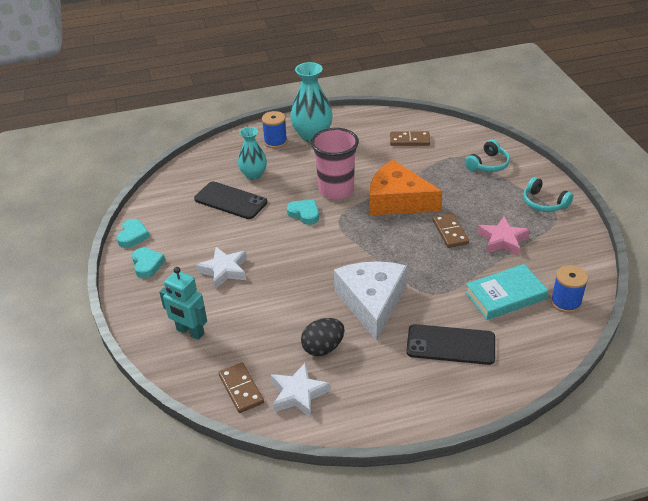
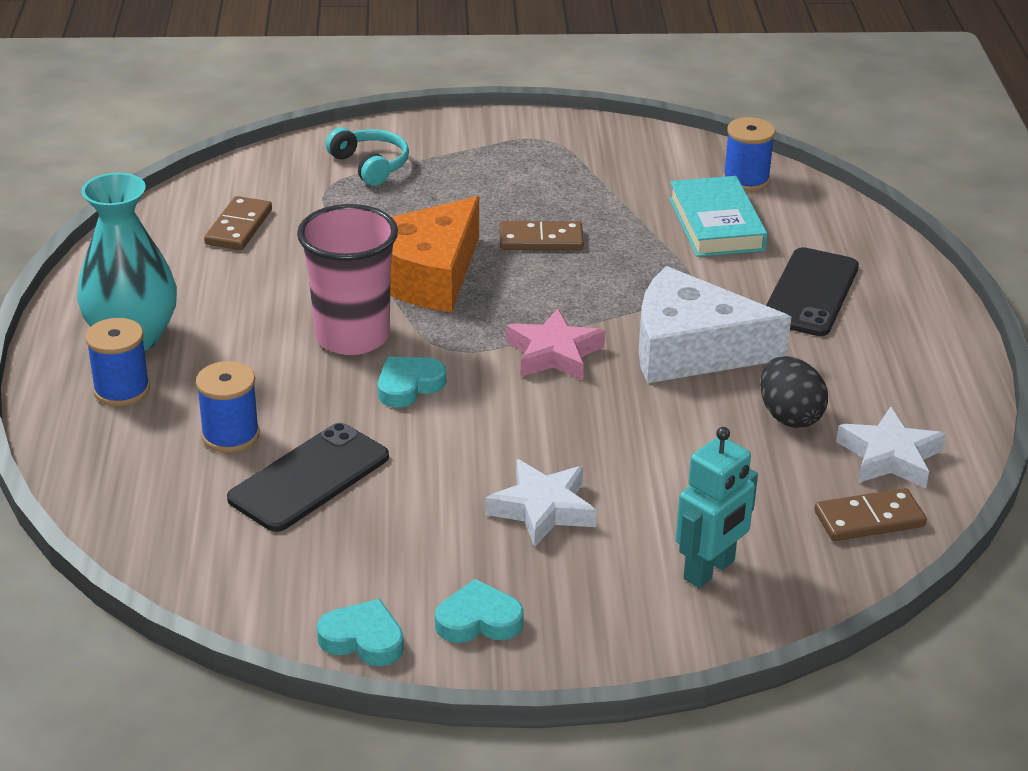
camera: 80 degrees left, 5 degrees down
turquoise vase [238,127,267,180] -> blue spool [196,361,260,453]
pink star [477,216,530,256] -> pink star moved to [506,308,605,380]
turquoise headphones [523,177,573,212] -> none

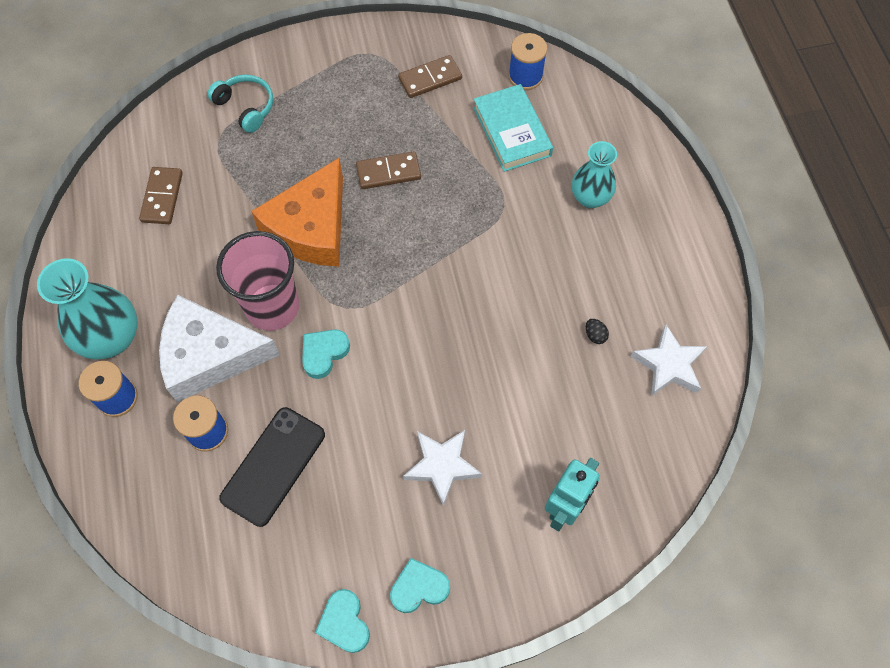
camera: 10 degrees left, 30 degrees up
turquoise heart [317,599,404,666] -> turquoise heart turned 120 degrees counterclockwise [315,589,370,653]
pink star [506,308,605,380] -> none
white cheese [639,266,791,383] -> white cheese moved to [159,295,280,402]
black egg [760,356,828,428] -> black egg [586,319,609,344], size x0.47
black phone [766,247,859,336] -> turquoise vase [572,141,617,208]
brown domino [815,488,927,541] -> brown domino moved to [398,55,462,98]

